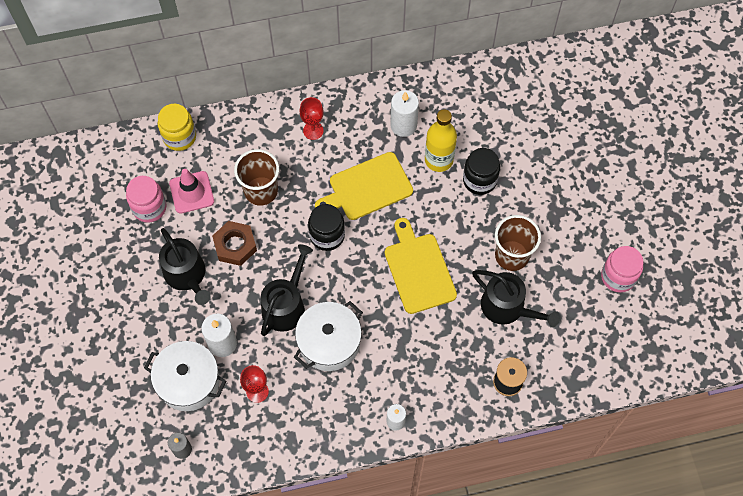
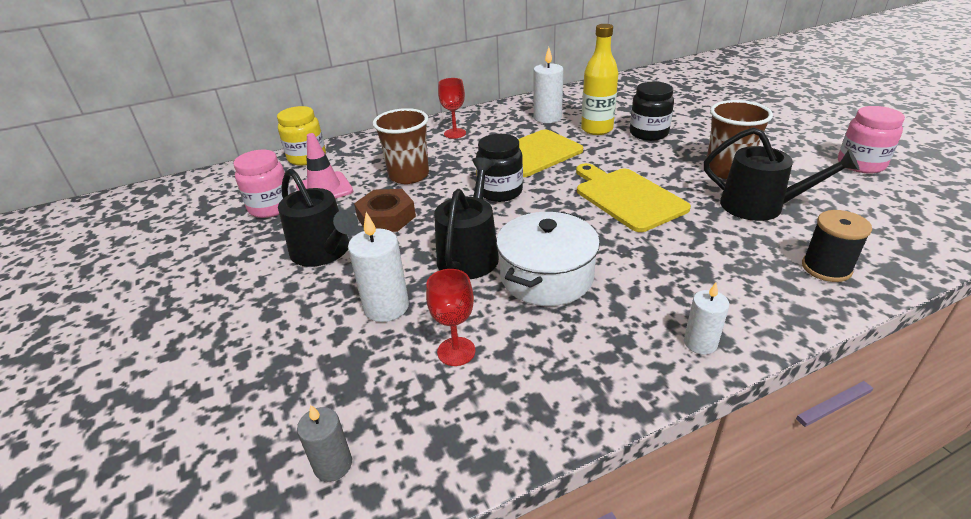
camera: 10 degrees left, 30 degrees down
white pot [144,341,226,411] -> none

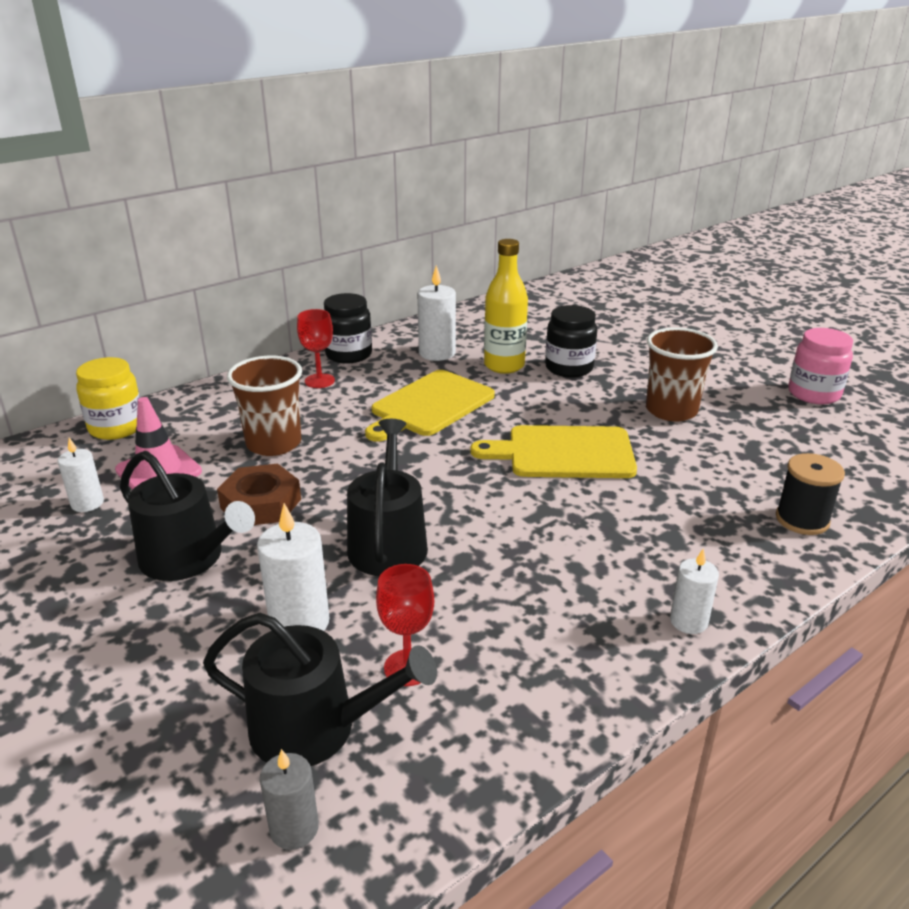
camera: 15 degrees left, 5 degrees down
pink jar [233,150,291,218] -> white candle [58,438,104,512]
black jar [476,134,523,202] -> black jar moved to [324,293,372,364]
white pot [496,212,600,306] -> none
yellow cutting board [576,163,691,232] -> yellow cutting board turned 45 degrees counterclockwise [470,425,637,478]
black watering can [704,127,859,221] -> black watering can moved to [203,613,437,766]

